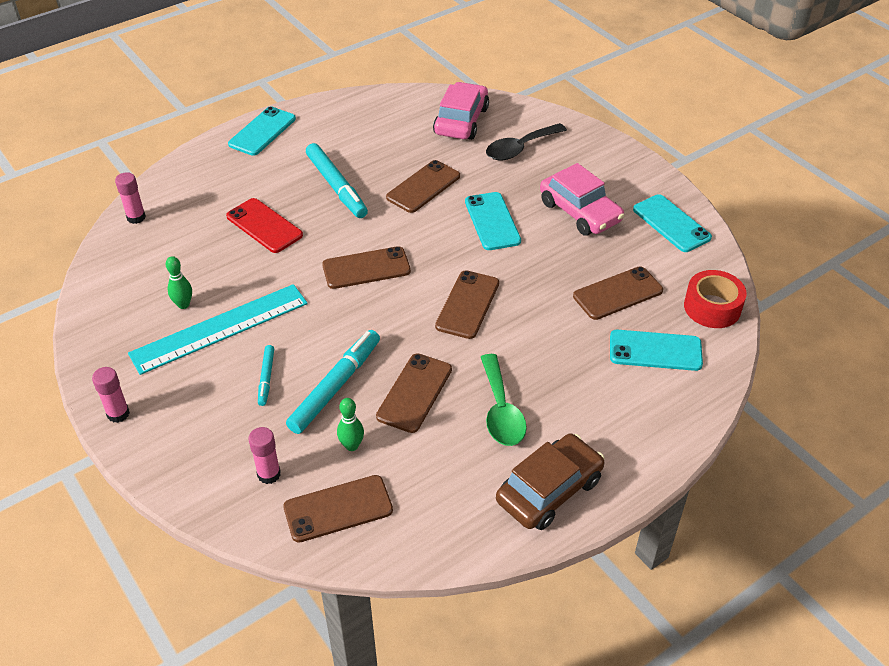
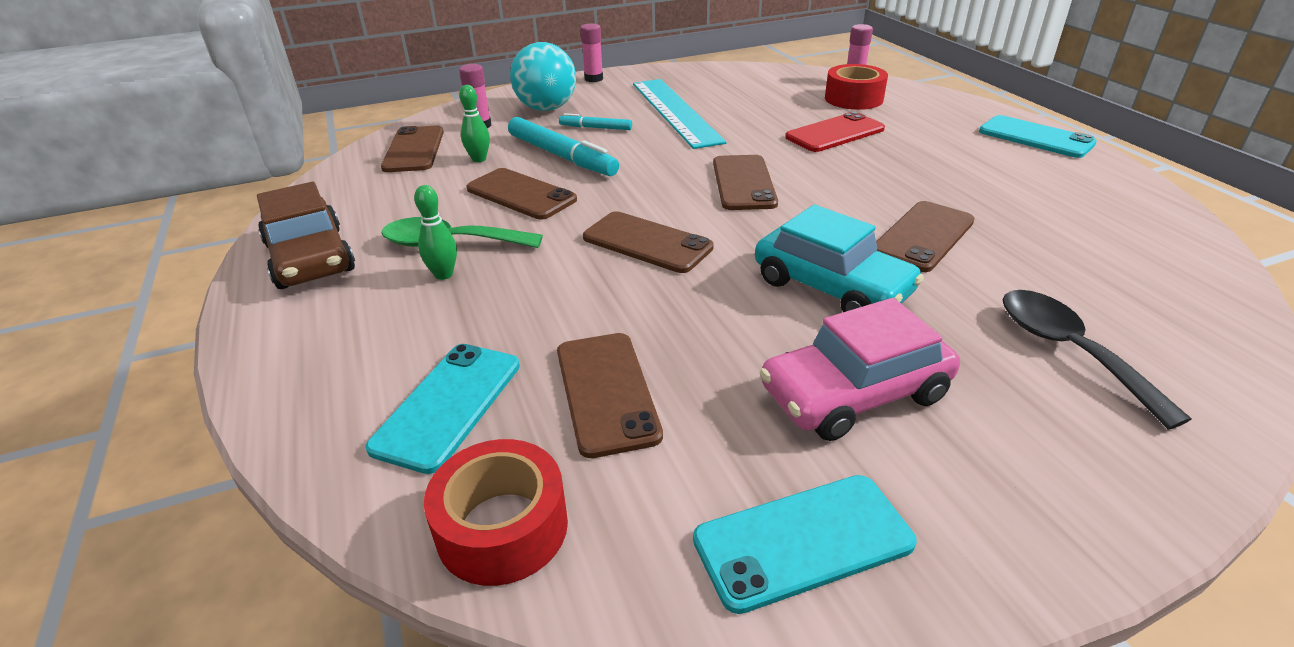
camera: 105 degrees right, 10 degrees down
green bowling pin [166,256,192,309] -> green bowling pin moved to [414,185,457,280]
turquoise marker [306,143,368,218] -> none
brown phone [386,160,460,213] -> brown phone turned 75 degrees clockwise [876,201,975,272]
pink car [433,82,489,140] -> none
turquoise phone [465,192,521,250] -> turquoise car [755,205,924,312]
none -> turquoise ball [510,42,576,111]
none -> red tape [825,64,888,110]

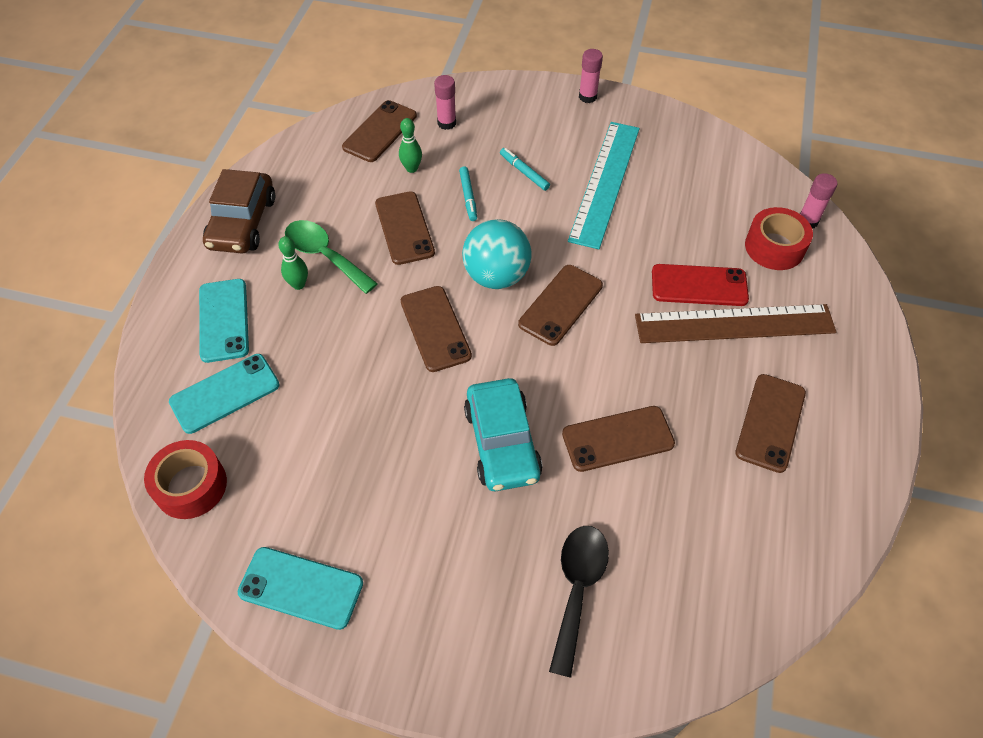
camera: 35 degrees right, 20 degrees up
turquoise marker [508,117,619,176] -> turquoise marker [459,166,477,221], size x0.53
turquoise ball [510,42,576,111] -> turquoise ball moved to [462,219,532,289]
brown phone [557,333,663,458] -> brown phone moved to [735,374,806,473]
pink car [759,298,960,441] -> none
turquoise phone [979,115,1097,158] -> turquoise phone moved to [199,279,249,363]
none -> brown ruler [635,304,837,343]

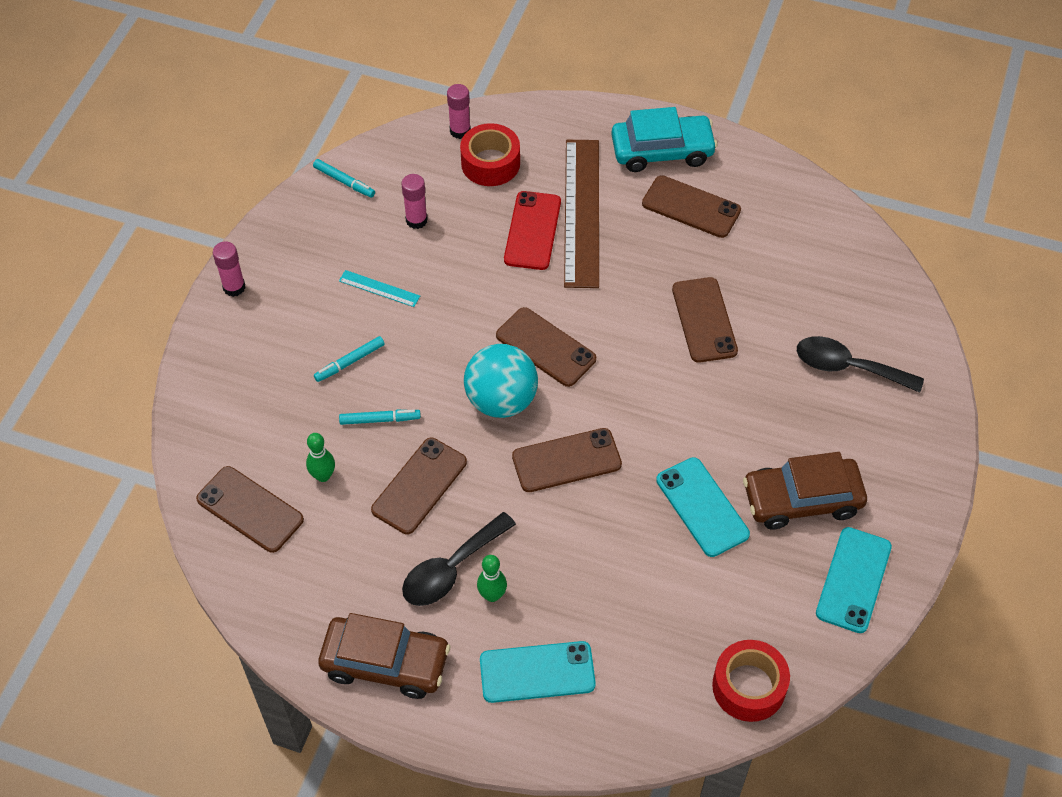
camera: 85 degrees left, 0 degrees up
turquoise phone [169,354,280,434] -> turquoise phone moved to [656,457,750,557]
green spoon [285,220,378,294] -> black spoon [402,512,516,606]
brown phone [375,191,435,265] -> brown phone turned 45 degrees counterclockwise [371,438,467,534]
pink glue stick [434,75,456,130] -> pink glue stick moved to [401,174,428,229]
turquoise car [464,378,543,491] -> turquoise car moved to [611,107,717,172]
turquoise ruler [568,122,640,249] -> turquoise ruler [339,270,420,307], size x0.43
none -> turquoise marker [313,159,375,198]
none -> brown car [743,452,867,530]

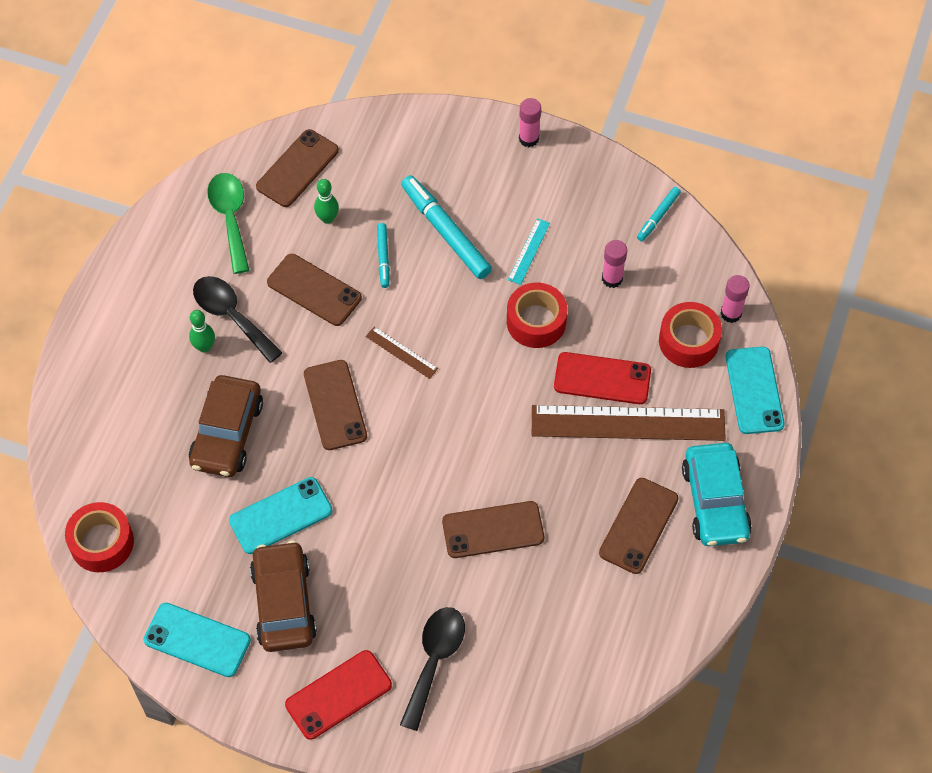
camera: 90 degrees right, 5 degrees up
turquoise marker [314,336,385,382] -> turquoise marker [401,175,492,279], size x1.90
brown car [318,613,450,699] -> brown car moved to [189,375,263,477]
turquoise ball [464,344,538,418] -> brown ruler [366,327,438,379]
turquoise phone [480,641,596,703] -> turquoise phone moved to [726,347,785,434]
brown phone [496,307,596,387] -> none
none -> green spoon [207,173,249,274]
none -> red phone [285,650,392,740]
none -> red tape [507,283,567,348]

